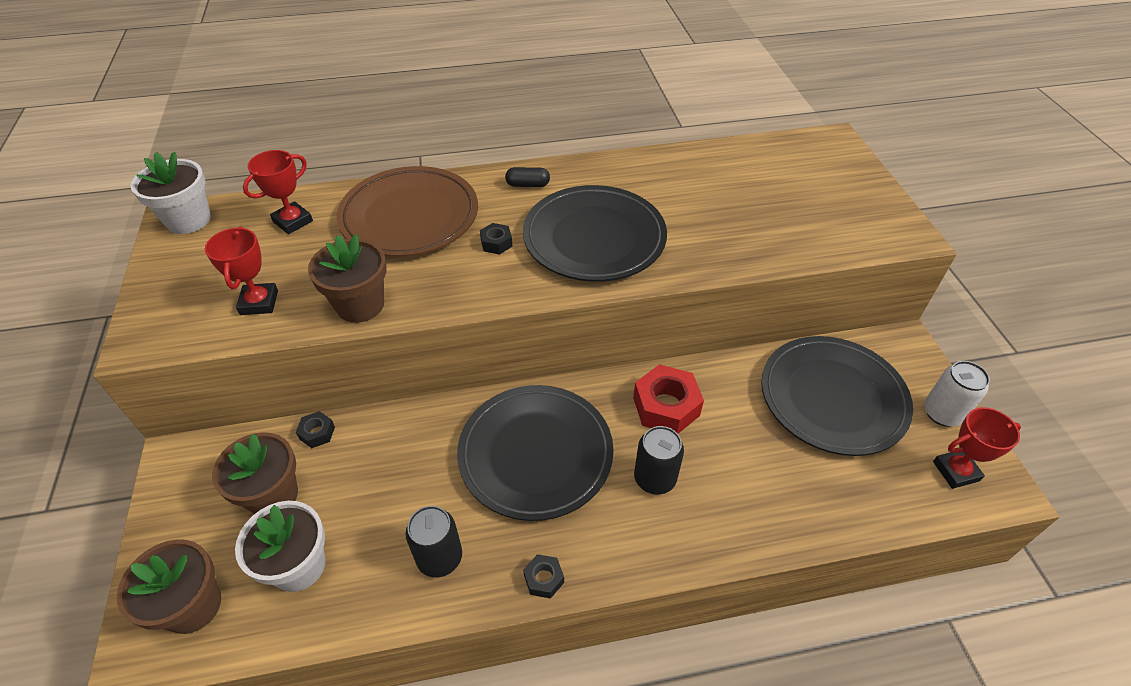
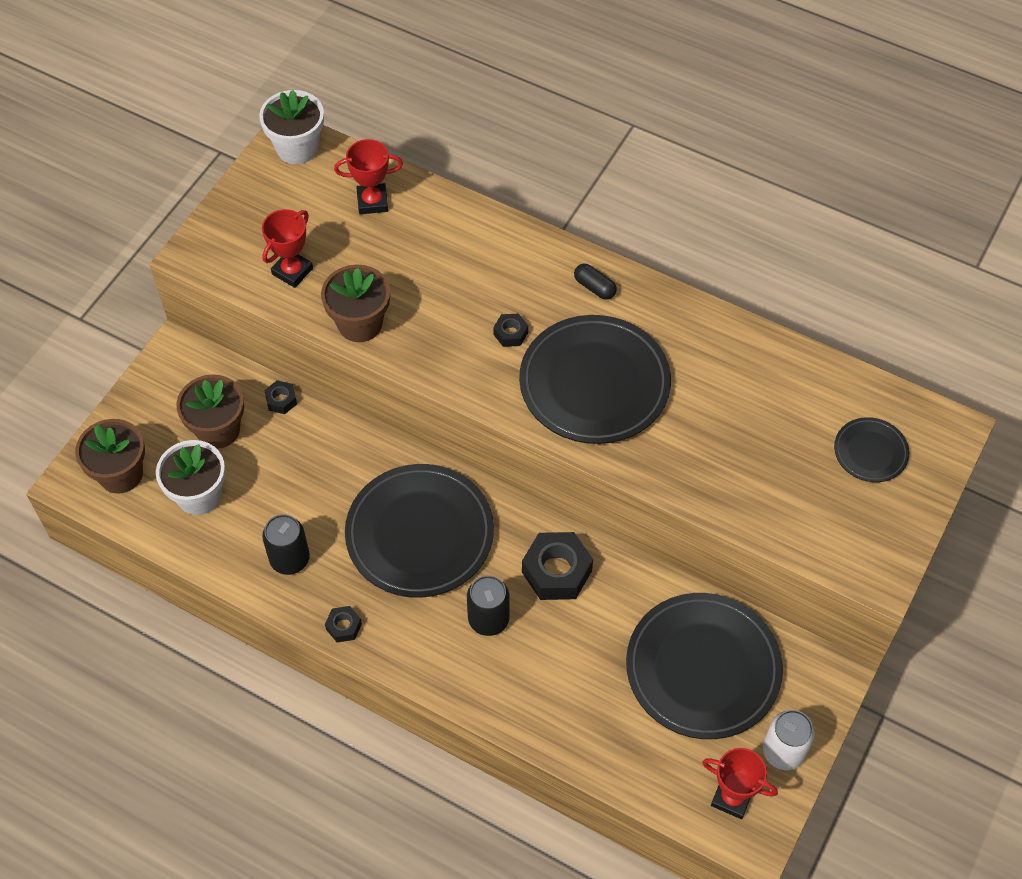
camera: 40 degrees right, 10 degrees up
brown plate [337,166,478,257] -> none
red nut [633,364,704,434] -> black nut [522,532,593,600]
none -> black plate [834,417,909,482]

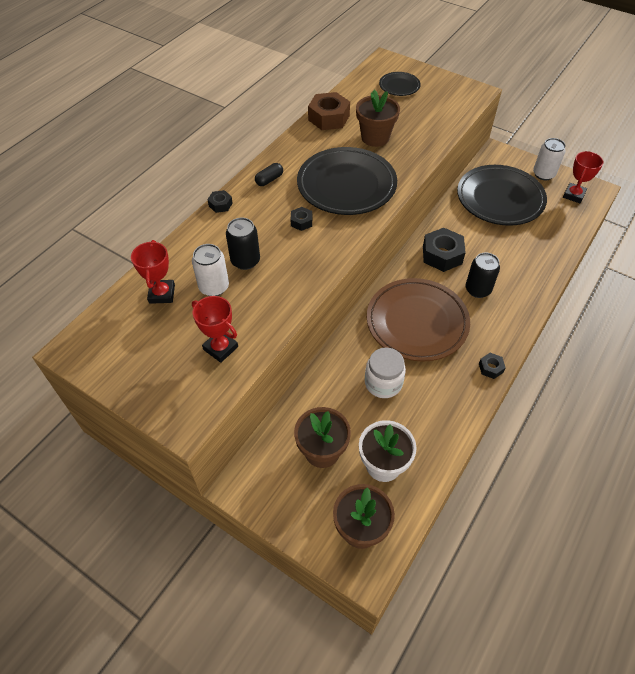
camera: 85 degrees left, 5 degrees down
white flower pot [259,90,324,164] -> none
black can [262,514,310,575] -> black can moved to [226,218,260,270]
black nut [264,380,297,414] -> black nut moved to [207,190,233,213]
brown flower pot [321,264,390,342] -> brown flower pot moved to [356,89,400,147]
black plate [345,464,494,598] -> brown plate [367,278,470,362]
none -> white can [192,244,229,296]
none -> brown nut [308,92,350,130]
none -> white jar [365,348,406,398]

